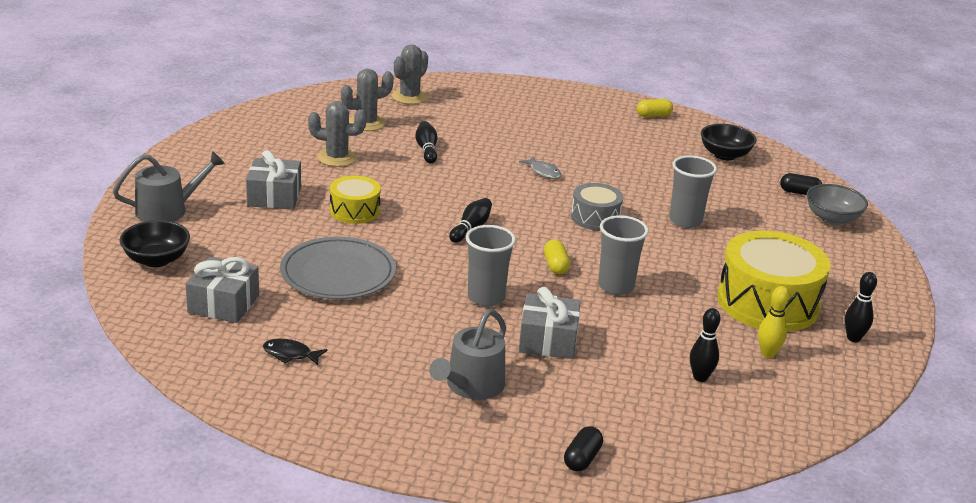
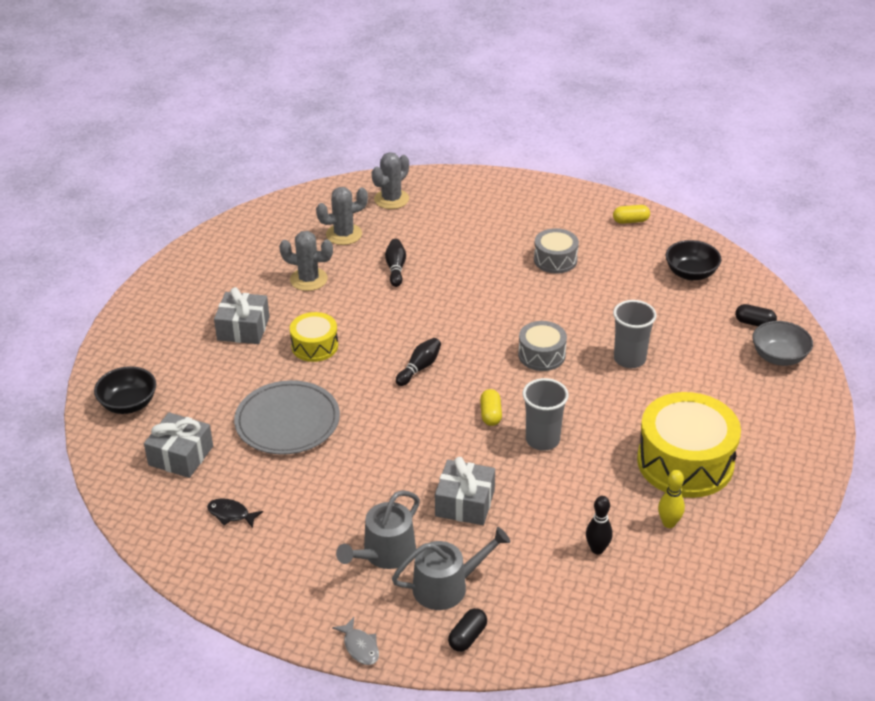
camera: 10 degrees right, 10 degrees up
grey watering can [113,151,225,222] -> grey watering can moved to [392,527,510,610]
grey cup [466,225,516,306] -> none
grey fish [519,156,562,179] -> grey fish moved to [332,617,379,665]
black bowling pin [845,272,877,342] -> none
none -> grey drum [534,228,579,274]

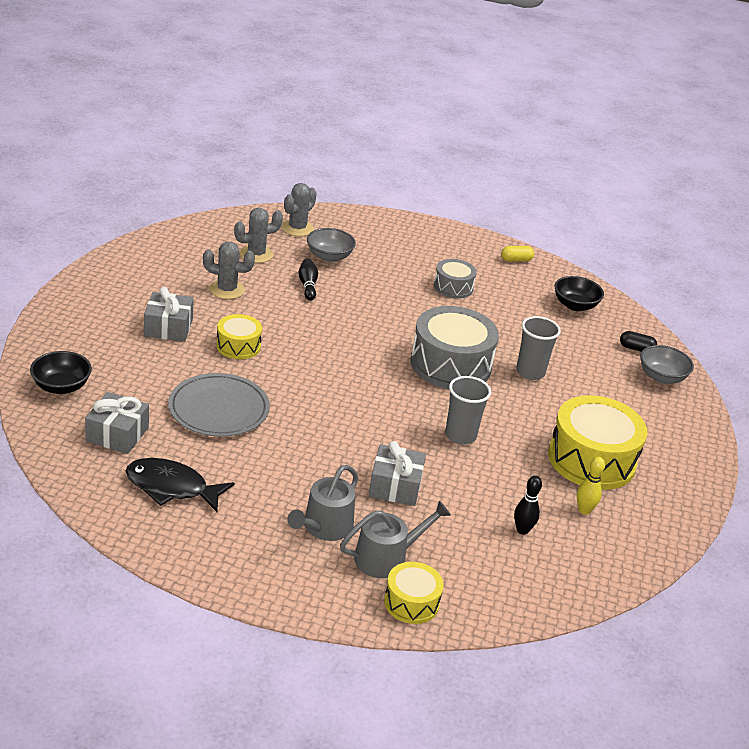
camera: 10 degrees left, 5 degrees down
black fish [207,498,263,528] -> black fish [125,458,235,512], size x1.97
grey fish [332,617,379,665] -> none
black bowling pin [396,338,441,386] -> none
black capsule [448,608,487,652] -> yellow drum [384,562,444,624]
yellow capsule [480,389,502,426] -> none
grey drum [518,321,567,371] -> grey drum [411,306,499,389], size x1.87
none -> grey bowl [307,228,356,262]

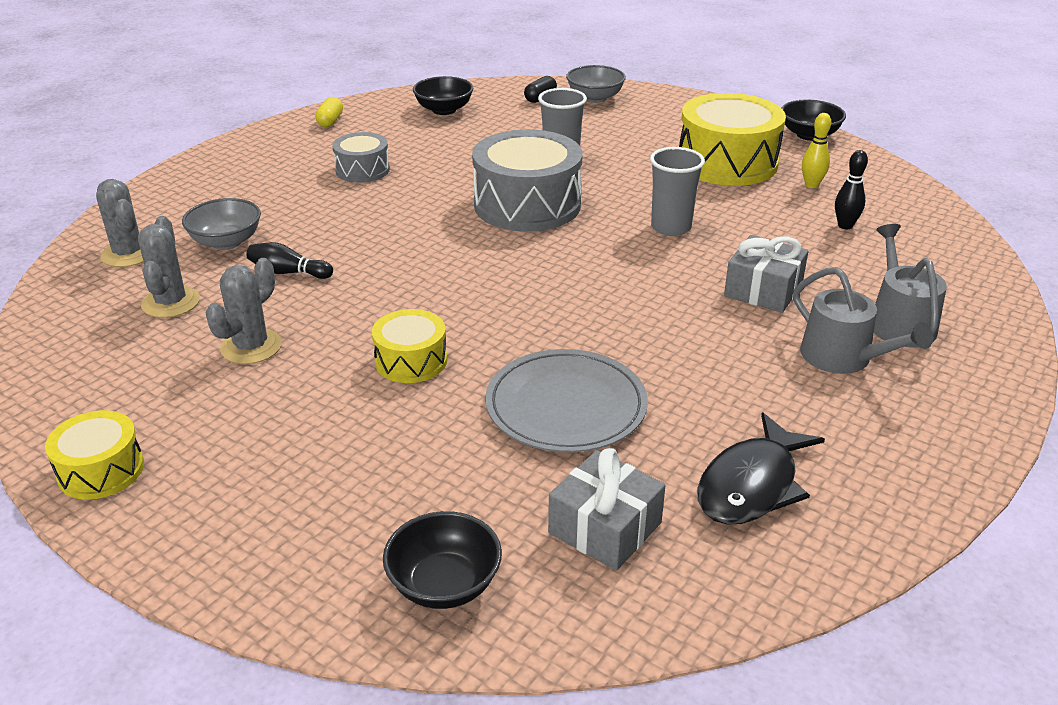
camera: 65 degrees left, 0 degrees up
grey gift [144,287,194,342] -> none
yellow drum [384,562,444,624] -> yellow drum moved to [45,410,144,500]
none -> black bowl [782,100,846,141]

